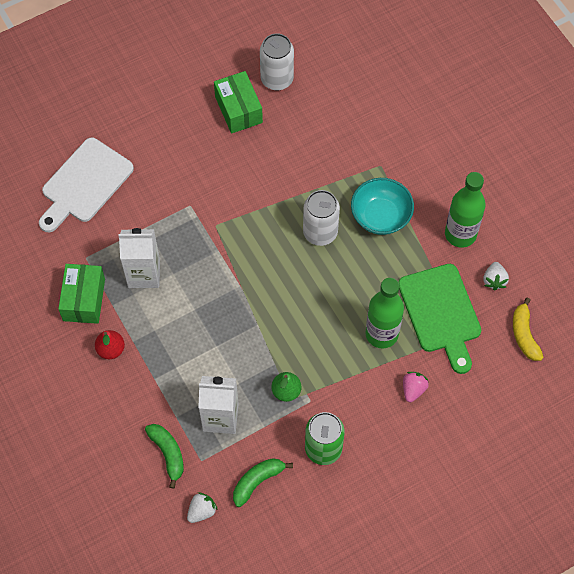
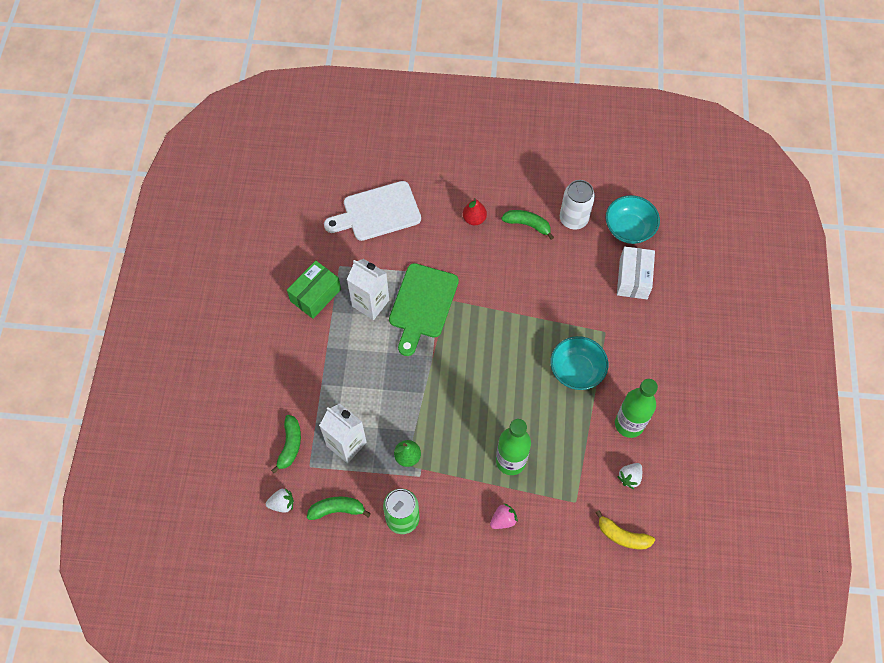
camera: 35 degrees right, 0 degrees up
red pear [95,330,125,359] -> red pear moved to [463,198,487,225]
green box [214,71,263,133] -> green banana [501,210,554,240]
white can [303,190,340,246] -> none
green cutting board [398,264,481,374] -> green cutting board moved to [389,263,459,356]
yellow banana [513,297,543,361] -> yellow banana turned 90 degrees counterclockwise [595,510,655,550]
none -> turquoise bowl [606,195,660,244]
none -> white box [617,246,655,299]

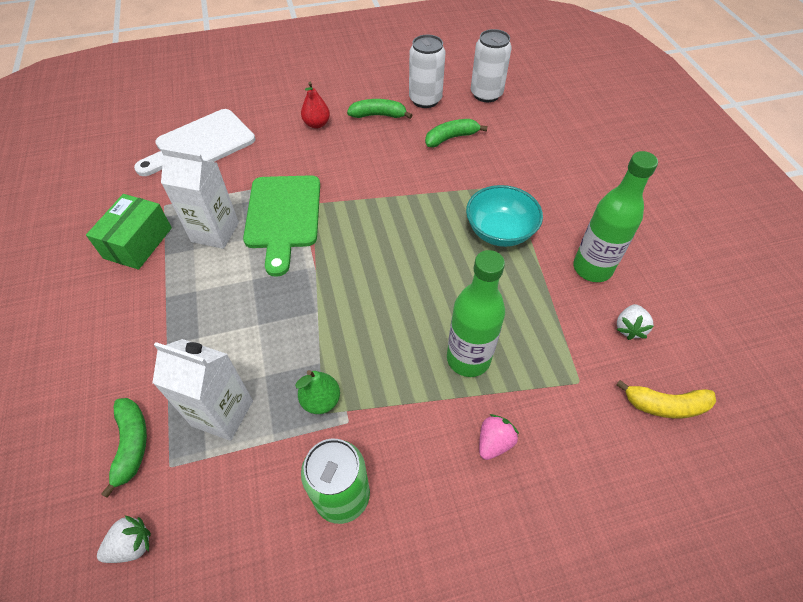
camera: 20 degrees left, 10 degrees down
green banana [307,497,371,520] -> green banana moved to [425,119,488,147]
turquoise bowl [606,195,660,244] -> white can [471,29,512,102]
white box [617,246,655,299] -> none

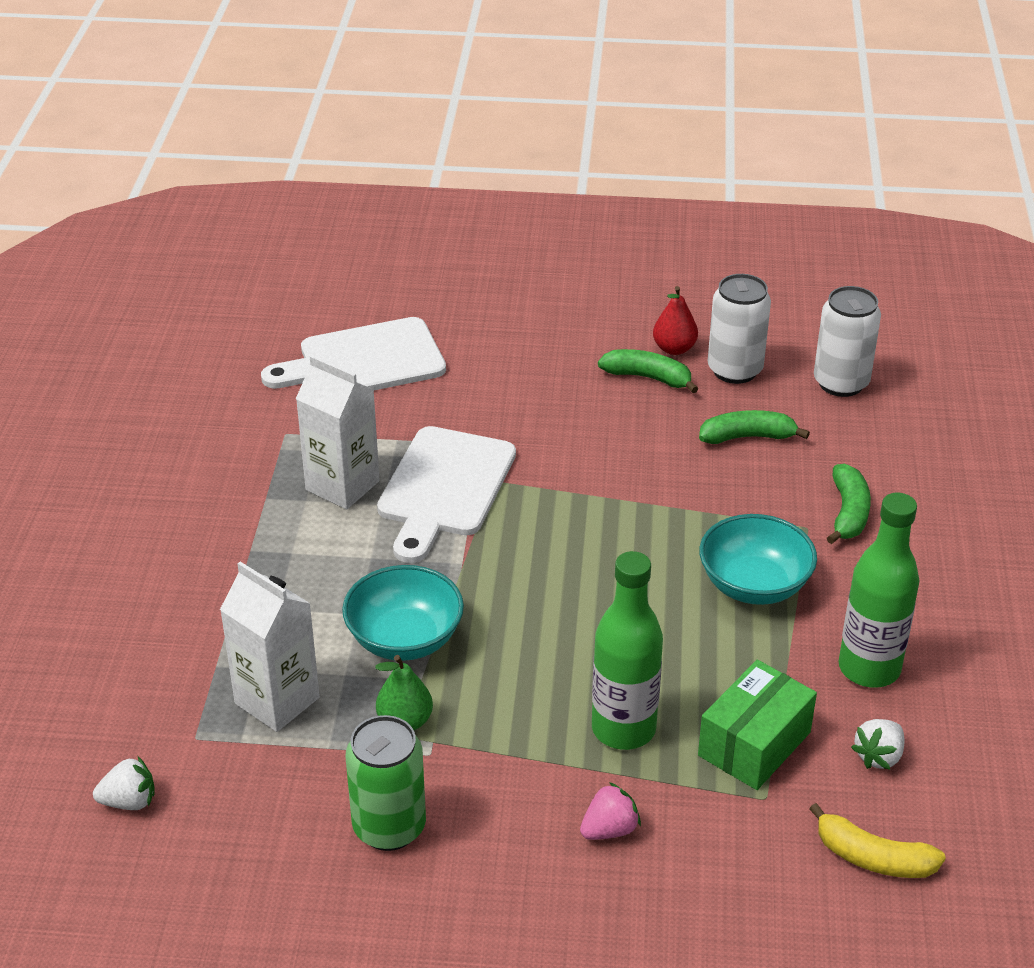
camera: 20 degrees right, 15 degrees down
green box [86,194,172,270] -> green box moved to [698,660,817,790]
green banana [101,398,147,498] -> green banana moved to [827,464,871,544]
green cutting board [243,175,320,277] -> white cutting board [377,426,516,563]
red pear [301,82,330,129] -> red pear moved to [653,286,698,355]
none -> turquoise bowl [342,565,464,661]

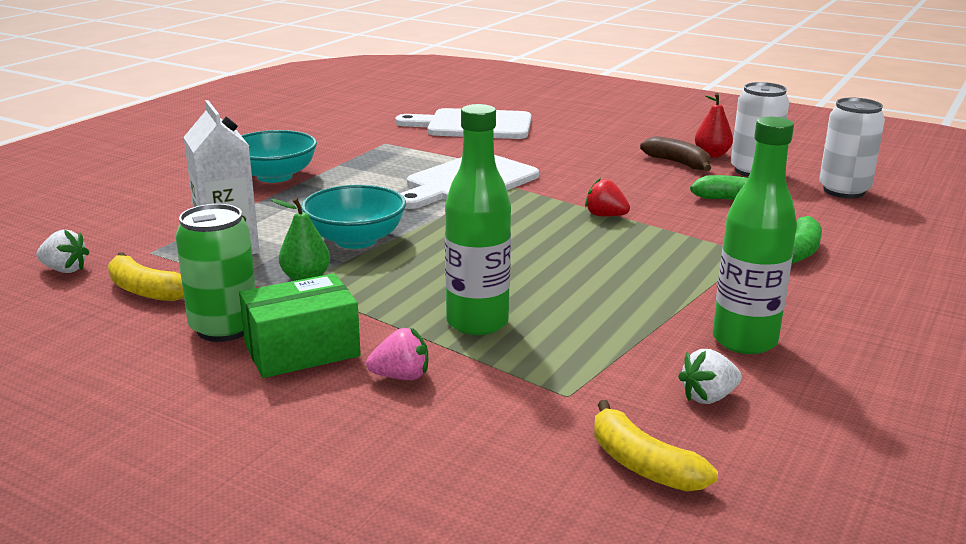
camera: 25 degrees right, 15 degrees down
white carton [296,355,380,509] -> none
green banana [598,349,699,393] -> brown banana [640,136,711,171]
green box [698,660,817,790] -> green box moved to [239,273,361,378]
turquoise bowl [699,514,817,605] -> turquoise bowl moved to [241,130,317,183]
none -> yellow banana [108,252,184,301]
none -> red strawberry [585,178,630,216]

